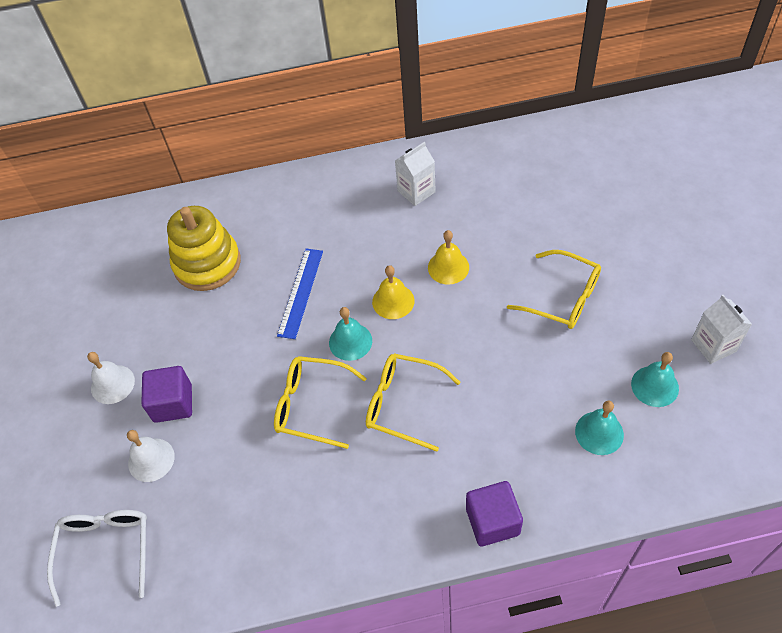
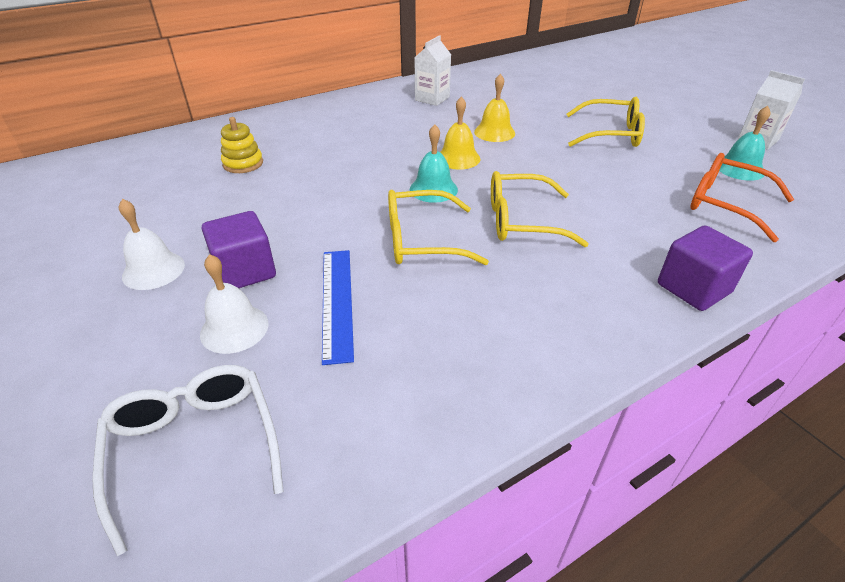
camera: 25 degrees left, 15 degrees down
yellow stacking toy [167,206,241,291] -> yellow stacking toy [221,117,263,173], size x0.52
blue ruler [277,249,323,339] -> blue ruler moved to [322,250,354,365]
turquoise bell [575,401,624,455] -> orange glasses [690,153,794,242]

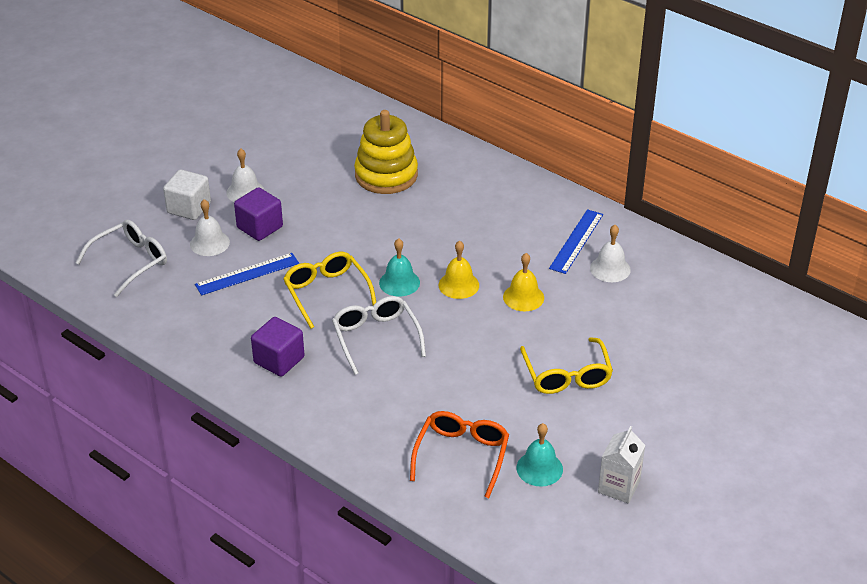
camera: 70 degrees right, 0 degrees up
yellow stacking toy [221,117,263,173] -> yellow stacking toy [354,110,418,194], size x1.92
white carton [414,35,451,106] -> blue ruler [549,209,603,274]
yellow glasses [491,171,588,247] -> white glasses [332,296,426,375]
purple cube [658,225,753,311] -> purple cube moved to [251,317,305,377]
none -> white cube [163,169,211,220]
none -> white bell [590,225,631,282]

